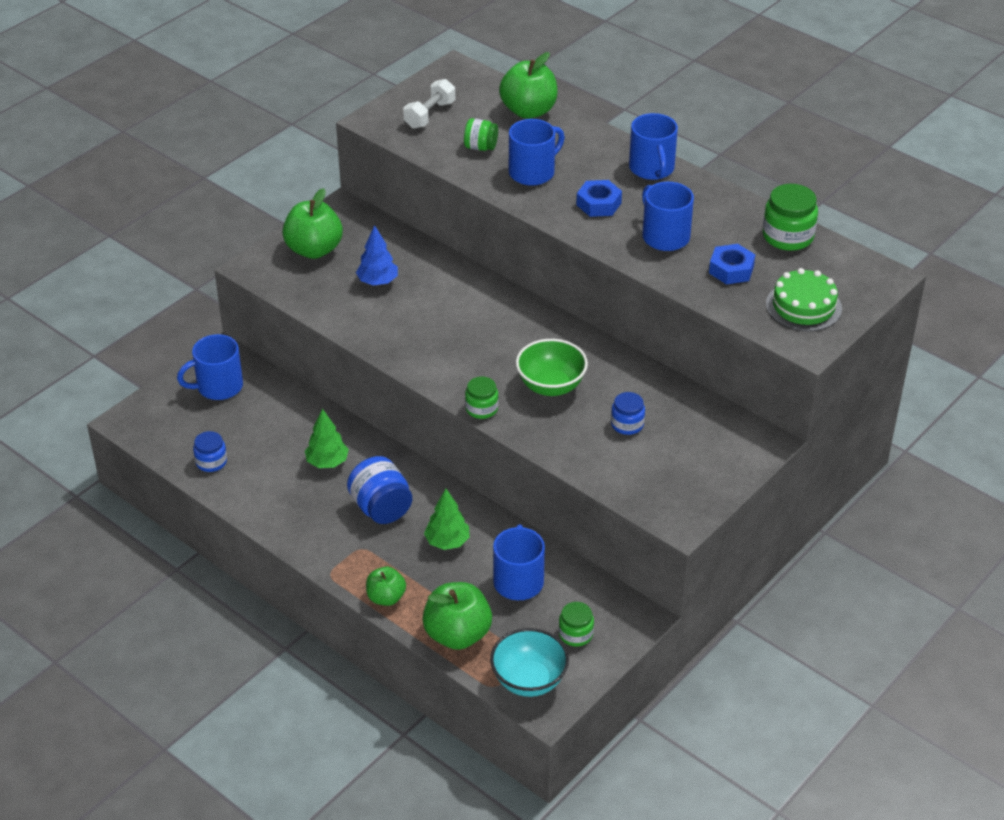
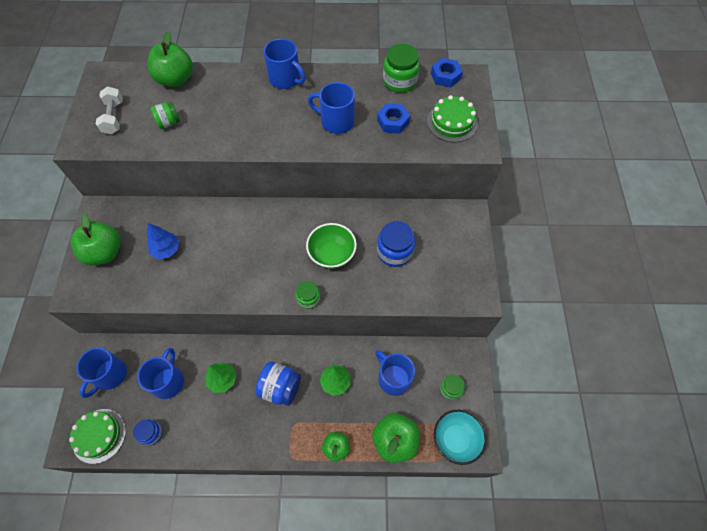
camera: 40 degrees left, 20 degrees up
blue mug [509,119,565,186] -> blue mug moved to [137,348,184,399]
blue nut [576,180,622,217] -> blue nut moved to [431,58,463,88]
blue jar [611,392,645,435] -> blue jar [377,221,415,267], size x1.62
none -> green cake [69,409,126,464]

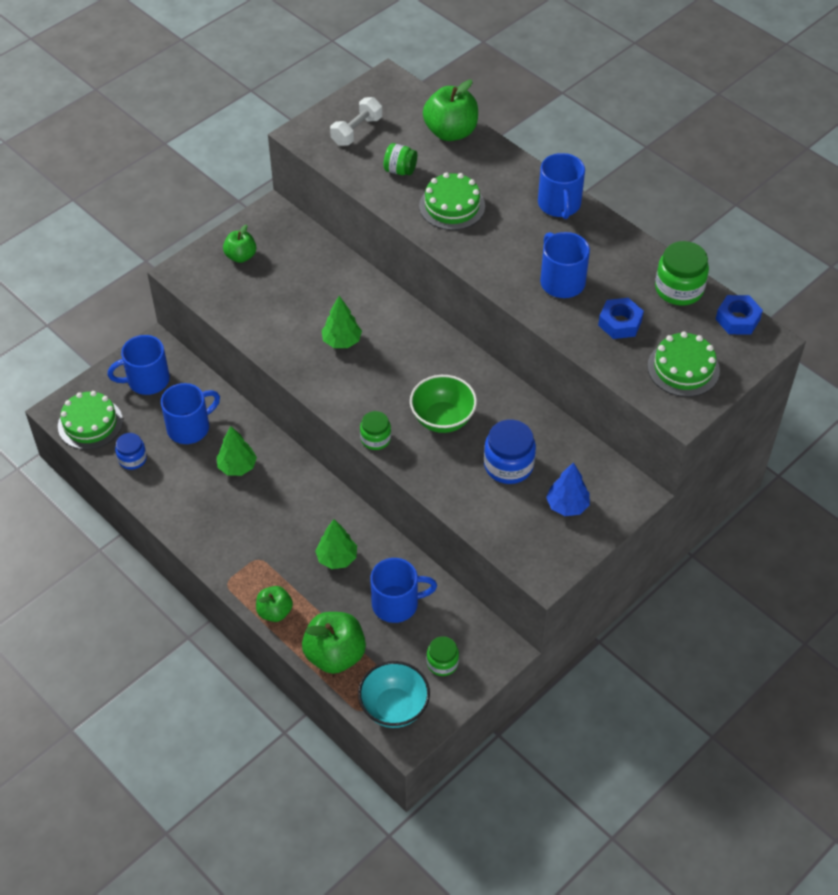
camera: 45 degrees right, 10 degrees down
green apple [71,214,121,265] -> green apple [223,224,256,263], size x0.60
blue tree [147,223,179,259] -> blue tree moved to [546,462,590,516]
blue jar [255,361,301,406] -> none
blue mug [375,350,415,396] -> blue mug turned 75 degrees clockwise [370,558,437,623]
none -> green tree [321,296,362,348]
none -> green cake [419,172,485,230]

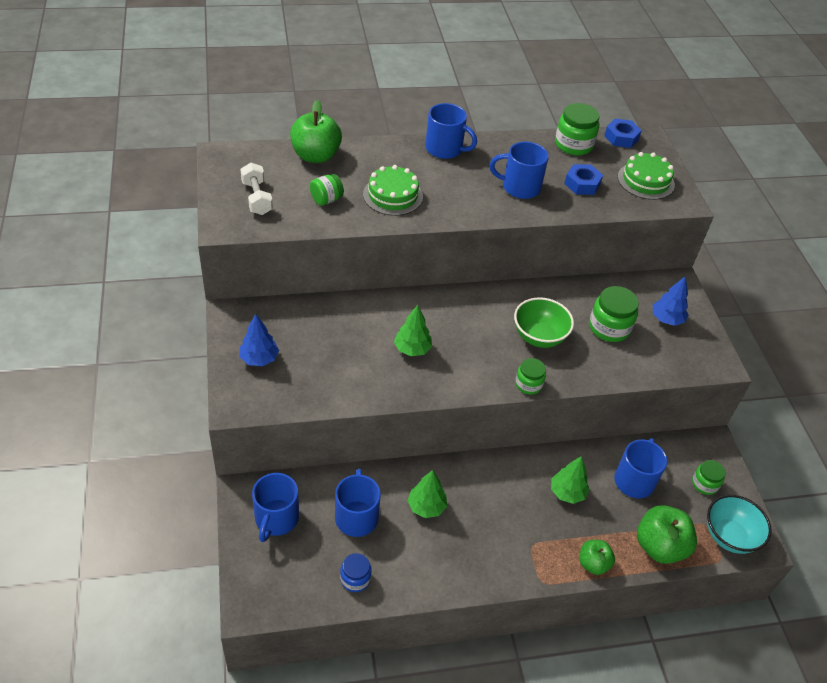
camera: 60 degrees left, 5 degrees down
green cake [58,391,123,450] -> none
green apple [223,224,256,263] -> blue tree [240,314,279,366]
blue jar [484,419,536,484] -> green jar [589,286,639,342]

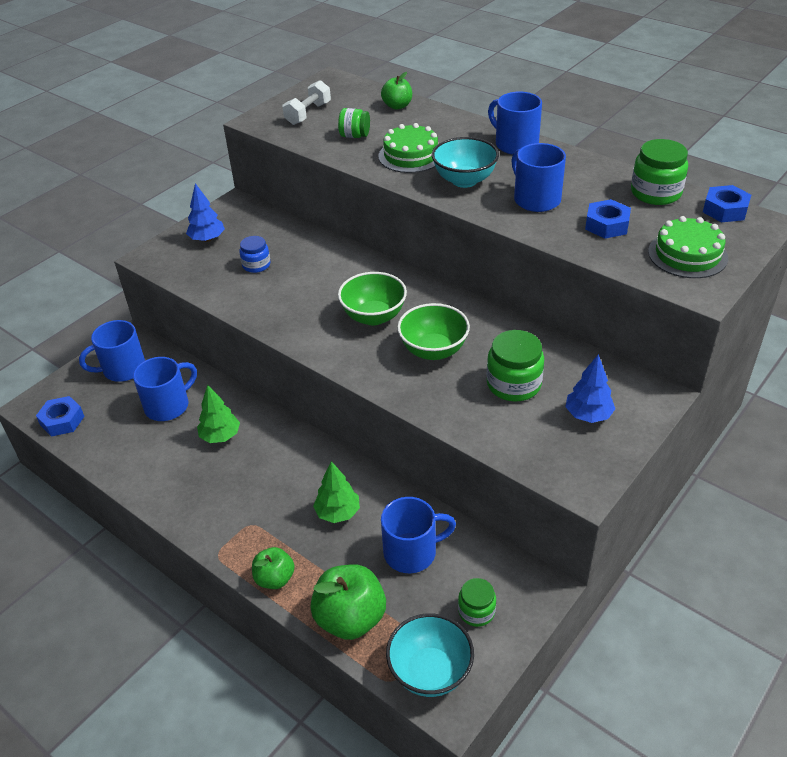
camera: 55 degrees right, 5 degrees down
green apple [290,100,342,163] -> green apple [381,72,412,110], size x0.60
blue jar [340,553,372,592] -> blue jar moved to [239,236,270,273]
green tree [394,305,432,356] -> none
blue mug [425,103,477,159] -> blue mug turned 150 degrees clockwise [488,92,542,155]
green jar [515,358,546,395] -> none
none -> blue nut [36,396,85,437]
none -> green bowl [338,272,407,325]
none -> turquoise bowl [432,137,499,188]

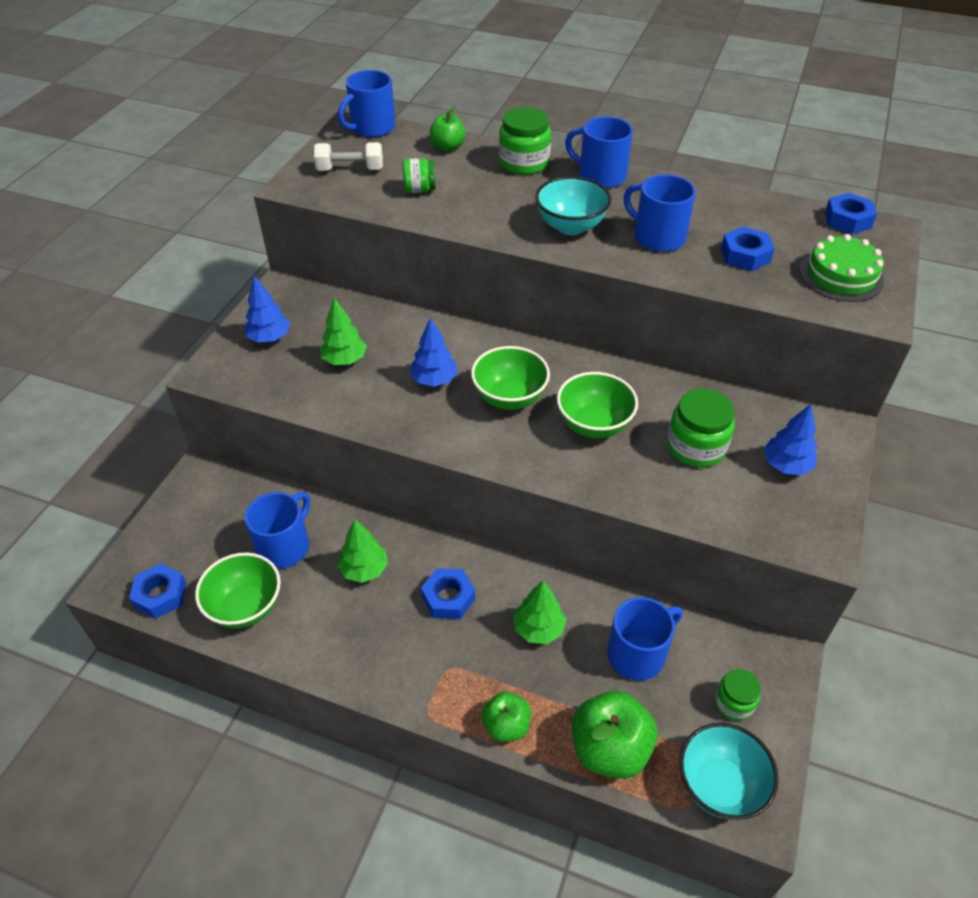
camera: 20 degrees left, 5 degrees up
blue mug [79,320,145,382] -> blue mug moved to [338,70,396,137]
blue jar [239,236,270,273] -> green tree [320,298,367,365]
white dumbbell [283,80,331,125] -> white dumbbell turned 75 degrees clockwise [314,142,383,171]
green cake [378,123,438,173] -> none
green jar [631,139,688,205] -> green jar moved to [499,107,551,175]
none -> green bowl [195,553,281,628]
none -> blue tree [410,318,458,387]
none -> blue nut [421,569,475,619]

